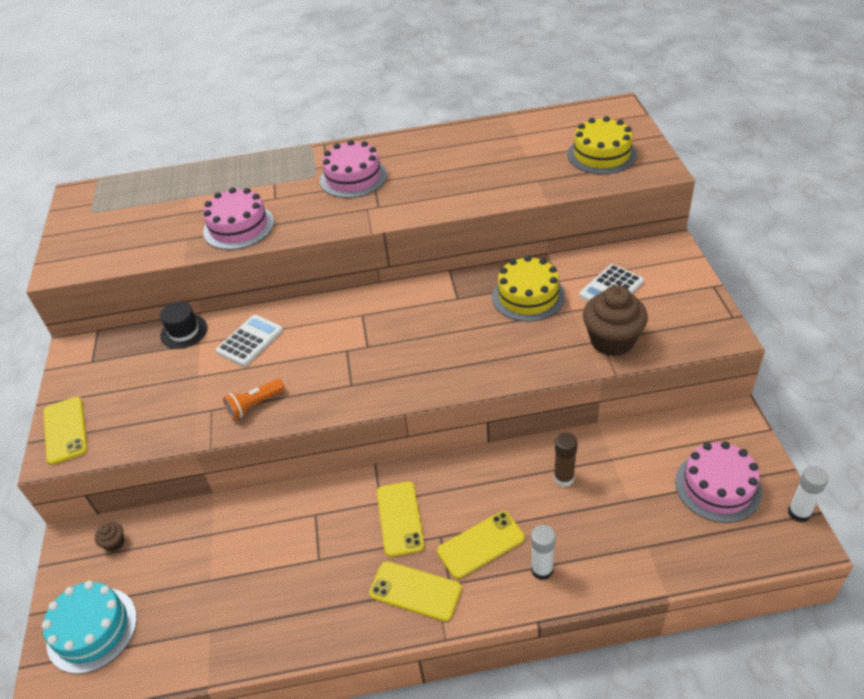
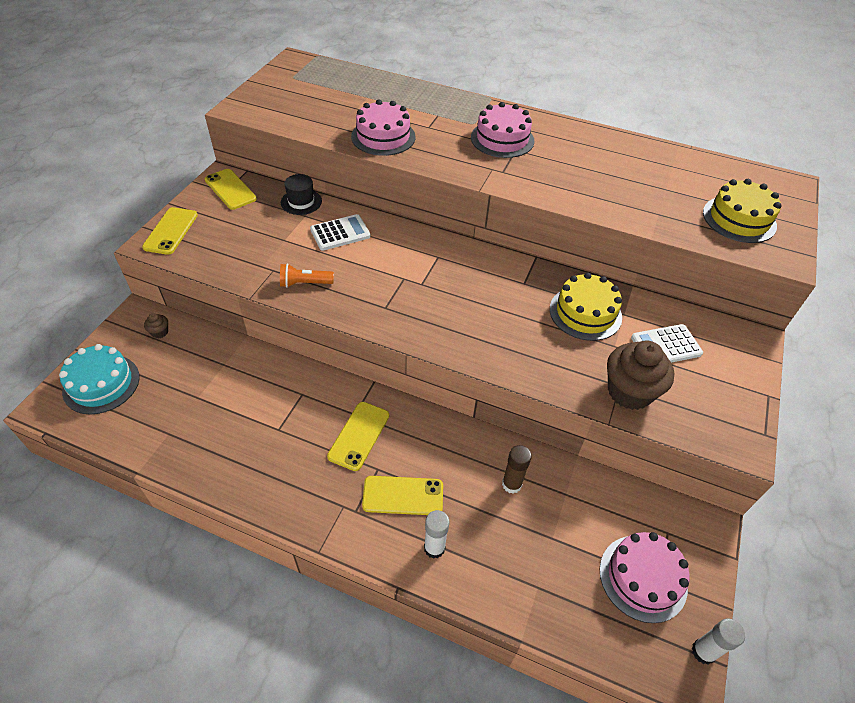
camera: 25 degrees right, 5 degrees up
yellow phone [369,561,462,621] -> yellow phone moved to [205,169,257,210]

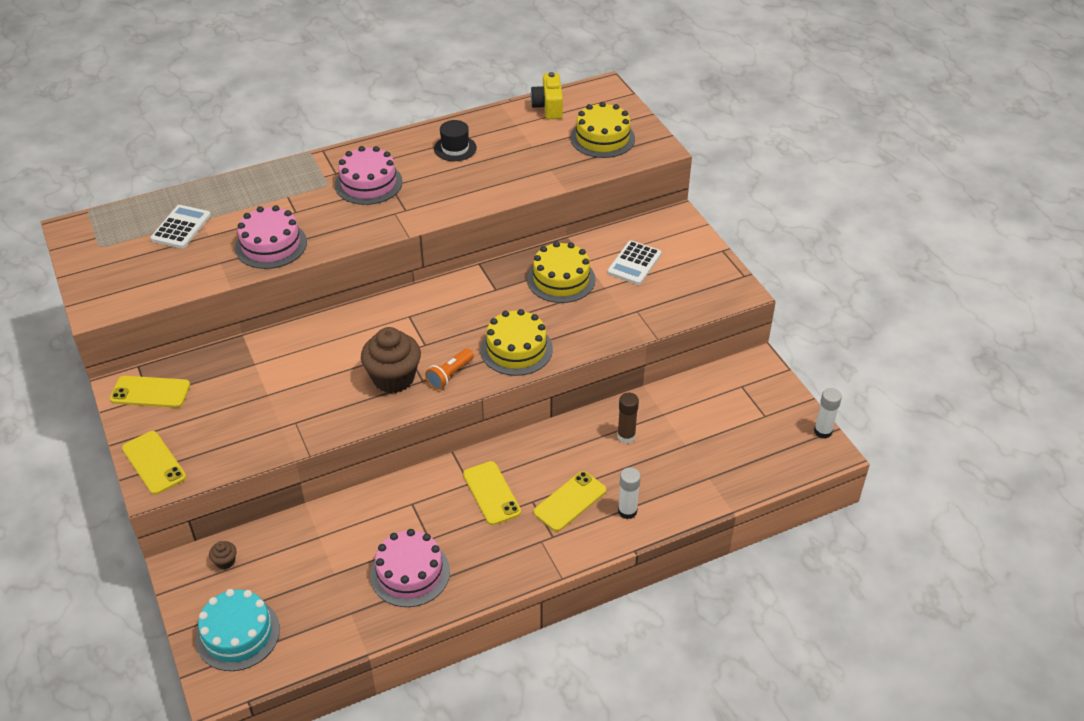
camera: 45 degrees left, 5 degrees down
orange flashlight [280,263,334,288] -> orange flashlight moved to [425,348,474,390]
black hat [281,174,322,215] -> black hat moved to [434,120,477,161]
white calculator [310,214,371,251] -> white calculator moved to [151,205,211,249]
pink cake [600,532,690,623] -> pink cake moved to [370,529,450,607]
brown cupcake [607,340,674,410] -> brown cupcake moved to [361,327,421,393]
none -> yellow cake [481,309,553,376]
none -> yellow camera [531,72,563,119]

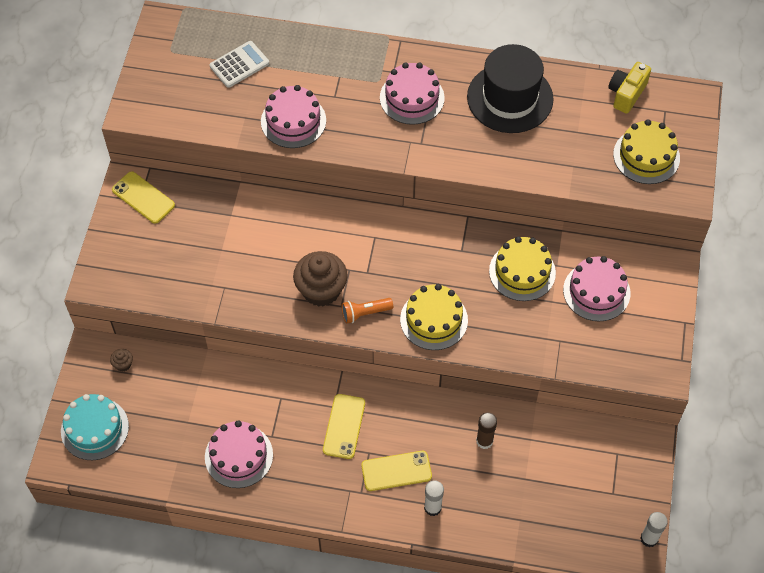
camera: 35 degrees right, 15 degrees up
yellow phone [122,431,186,495] -> none
black hat [434,120,477,161] -> black hat [467,44,553,133], size x2.04
white calculator [607,241,661,285] -> pink cake [563,256,630,321]

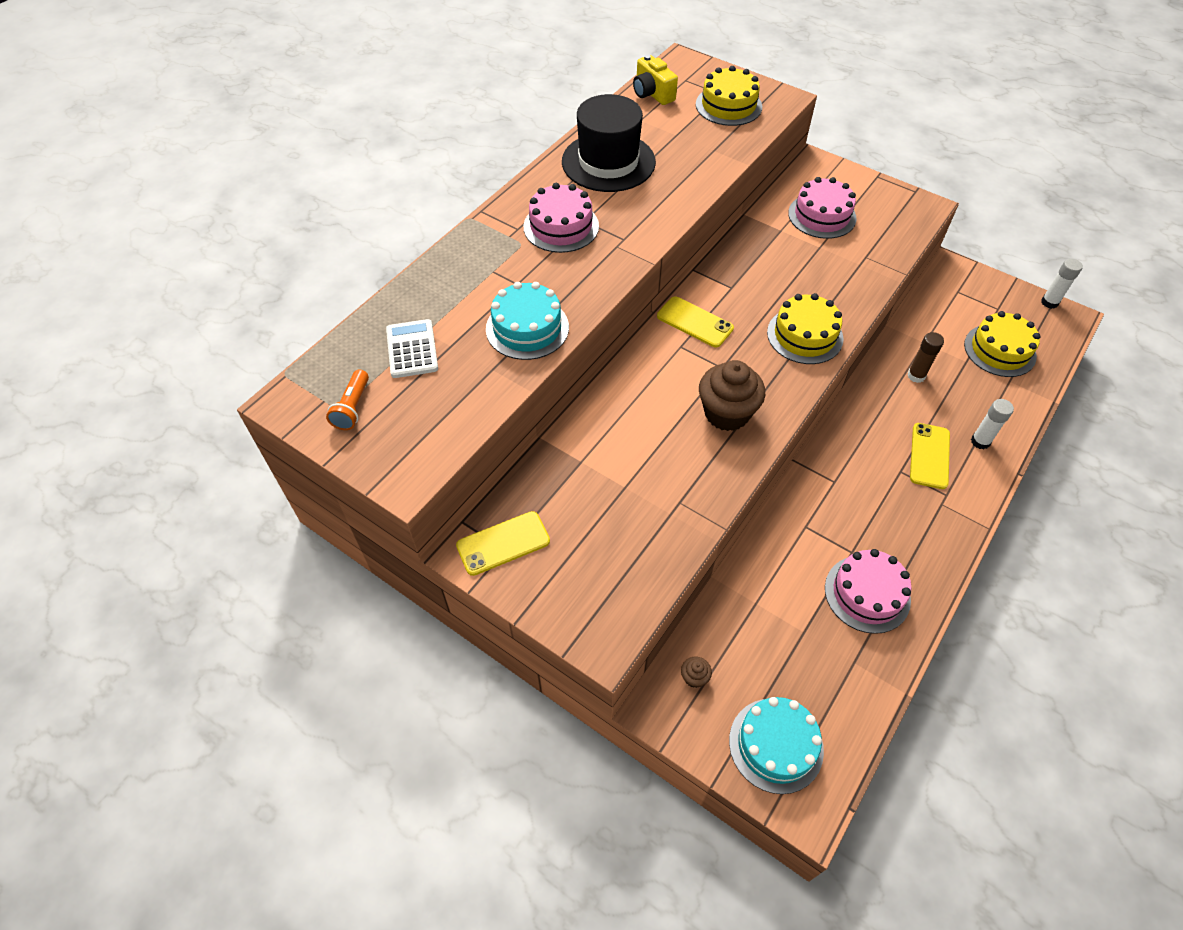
camera: 65 degrees left, 5 degrees down
pink cake [261,85,326,148] -> turquoise cake [486,282,569,360]
yellow phone [323,394,365,459] -> yellow phone moved to [657,296,734,347]
orange flashlight [342,298,393,324] -> orange flashlight moved to [326,370,369,430]
yellow cake [489,236,556,301] -> yellow cake moved to [964,311,1041,377]

